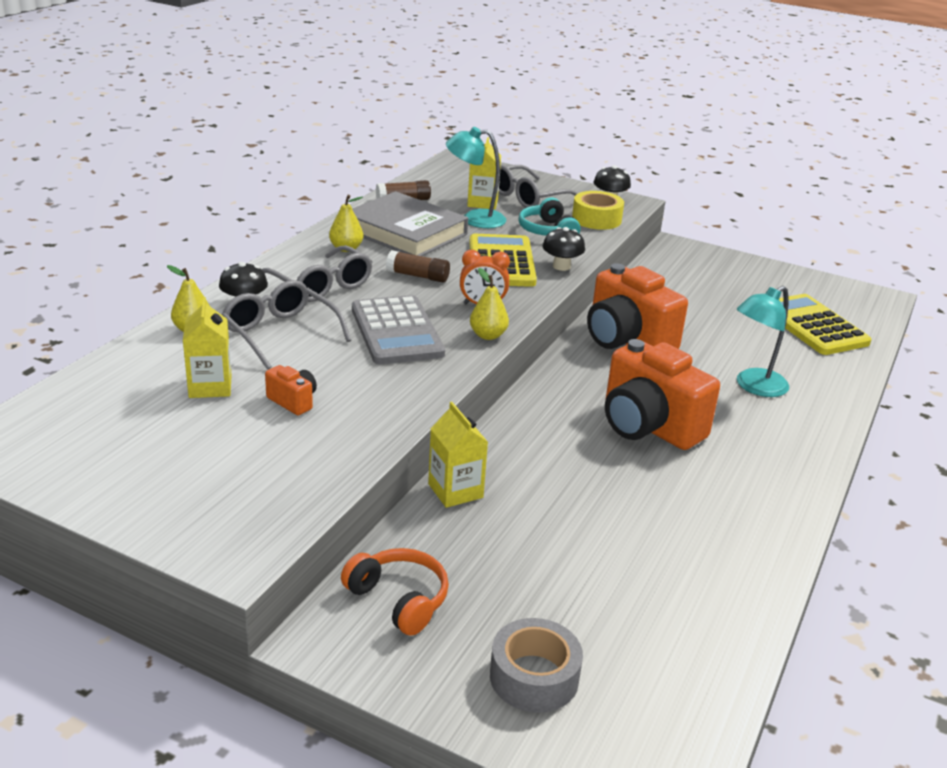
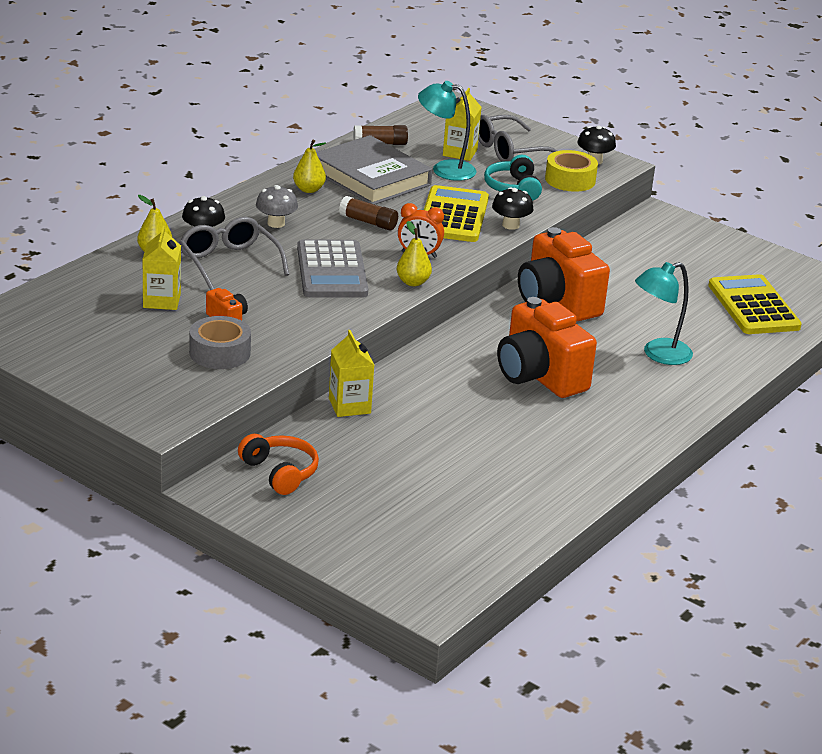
camera: 10 degrees right, 0 degrees up
grey glasses [262,245,372,302] -> grey mushroom [256,185,298,228]
grey tape [490,618,583,713] -> grey tape moved to [189,316,251,369]

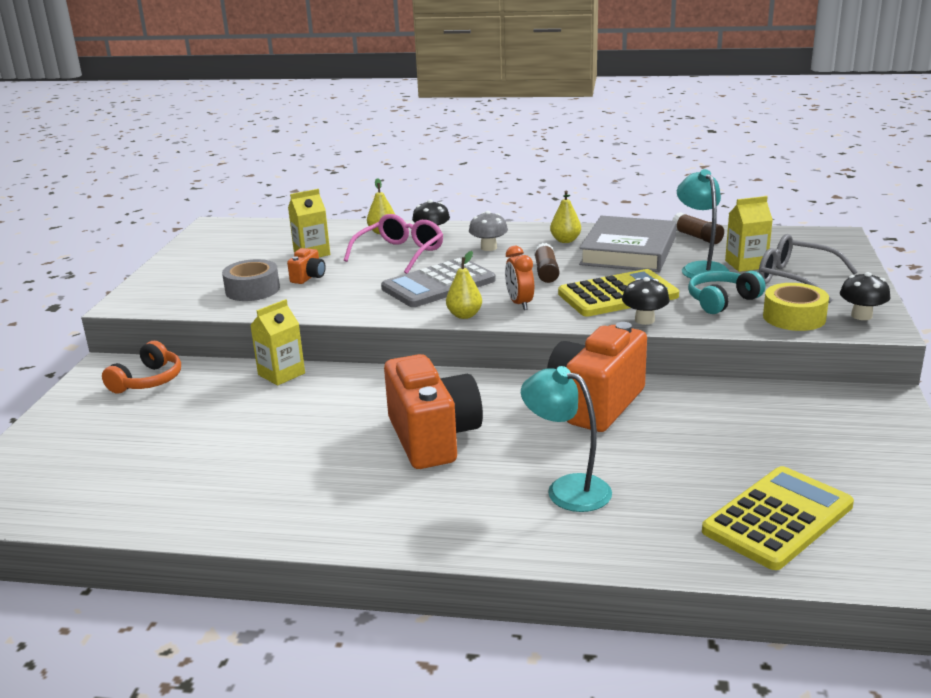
camera: 65 degrees right, 5 degrees down
grey glasses [179,217,289,290] -> pink glasses [344,214,443,274]
orange camera [497,297,597,398] -> orange camera turned 135 degrees clockwise [384,354,483,469]

